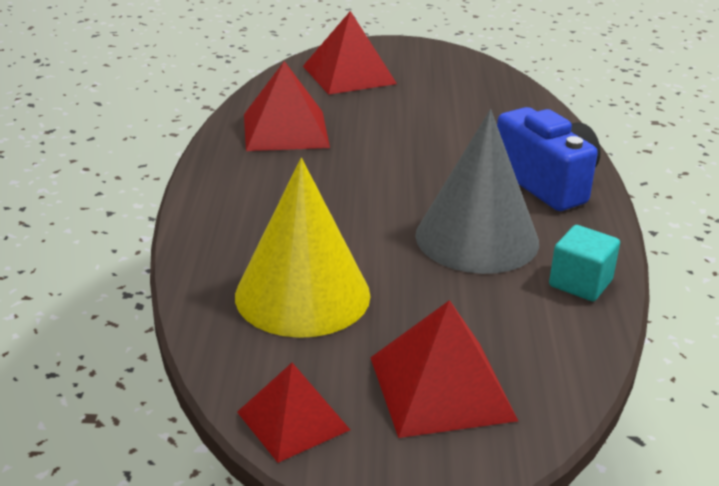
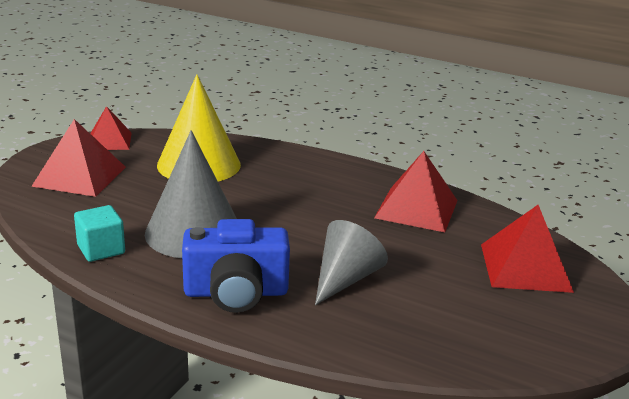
camera: 115 degrees right, 5 degrees down
none -> grey cone [315,220,388,305]

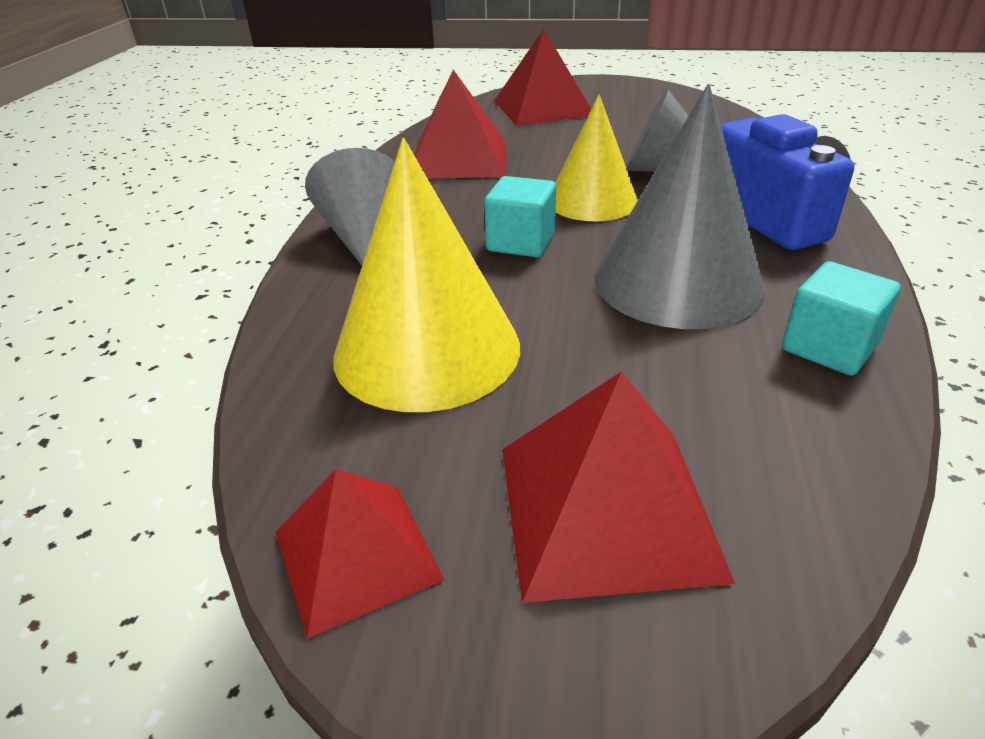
camera: 105 degrees left, 10 degrees up
none -> grey cone [305,148,395,265]
none -> turquoise cube [484,176,556,257]
none -> yellow cone [556,94,638,221]

